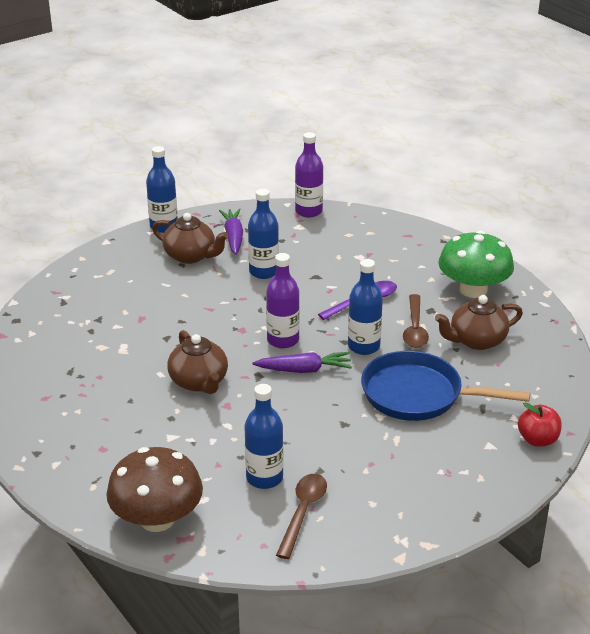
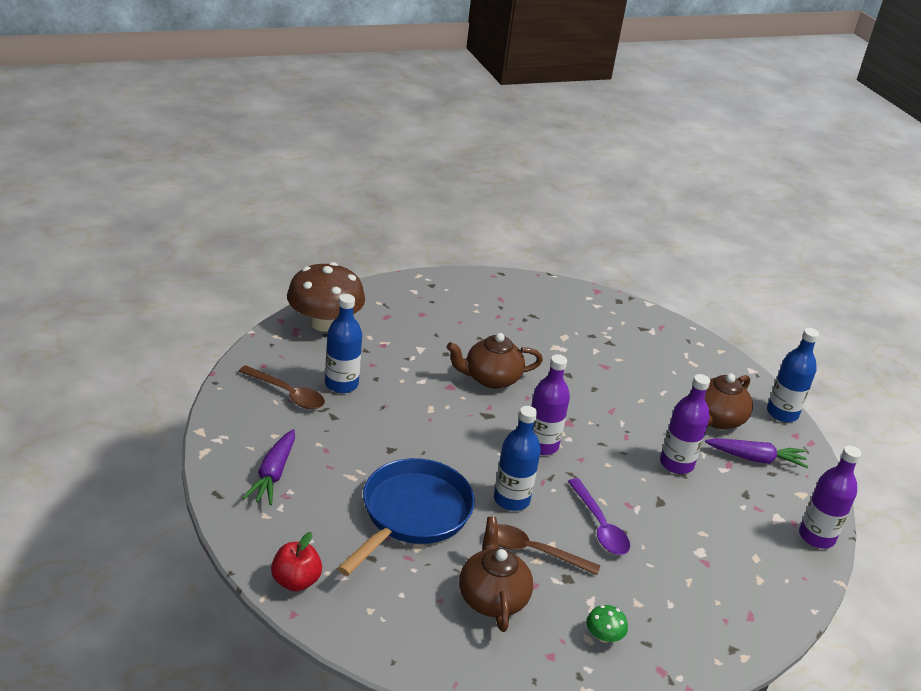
camera: 100 degrees right, 0 degrees up
blue bottle [248,189,279,279] -> purple bottle [660,374,710,474]
purple carrot [253,352,352,373] -> purple carrot moved to [243,429,295,505]
green mushroom [438,231,514,298] -> green mushroom [586,605,628,643], size x0.41

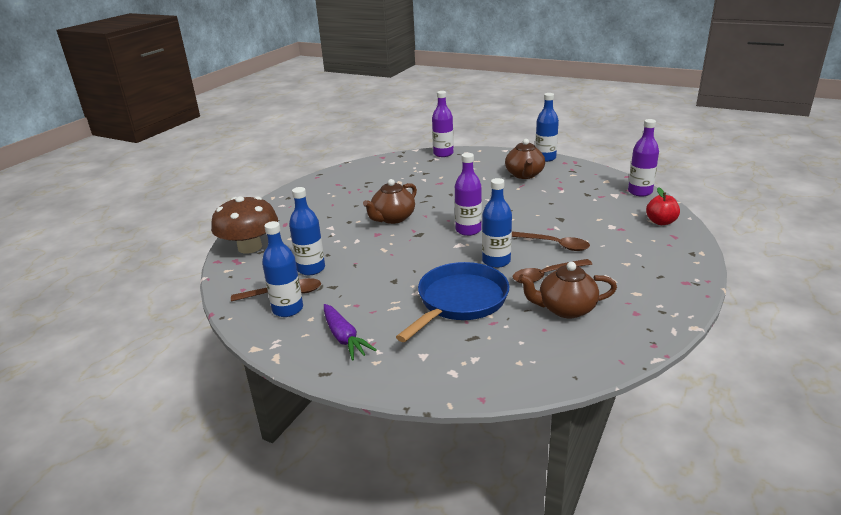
camera: 35 degrees left, 5 degrees down
red apple [271,532,322,591] -> red apple moved to [646,187,680,225]
blue pan [337,458,475,576] -> blue pan turned 45 degrees clockwise [396,262,509,342]
brown teapot [459,517,533,632] -> brown teapot turned 45 degrees counterclockwise [518,262,617,318]
purple spoon [568,478,630,555] -> brown spoon [512,231,590,251]
green mushroom [586,605,628,643] -> none
purple bottle [660,374,710,474] -> purple bottle moved to [432,91,454,157]
purple carrot [705,438,808,468] -> none
none -> blue bottle [262,221,303,317]

